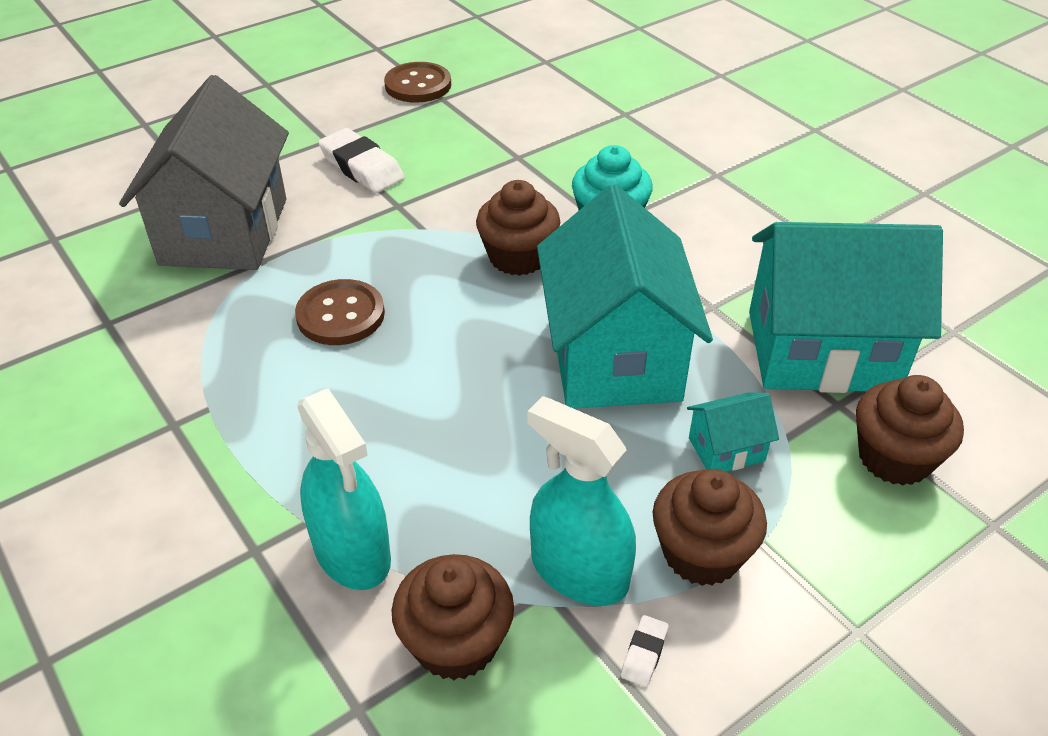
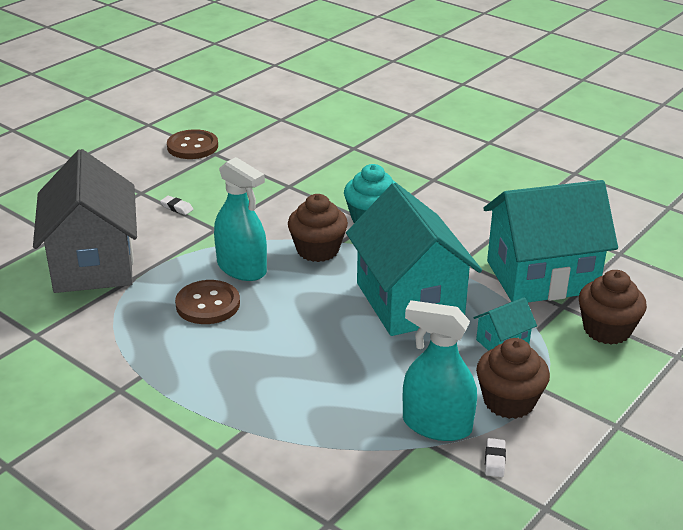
camera: 15 degrees left, 10 degrees down
turquoise spray bottle [297,388,391,590] -> turquoise spray bottle moved to [214,157,267,281]
white eraser [318,128,405,193] -> white eraser [160,196,193,215], size x0.46
brown cupcake [392,554,514,680] -> none

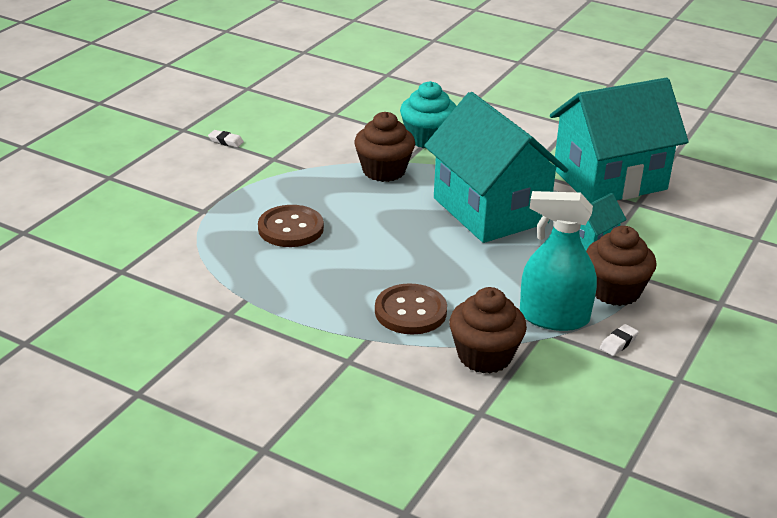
camera: 10 degrees left, 0 degrees up
grey house [33,149,137,293] -> none
brown button [167,129,218,159] -> brown button moved to [375,283,447,335]
turquoise spray bottle [214,157,267,281] -> none
white eraser [485,438,506,477] -> white eraser turned 45 degrees clockwise [600,324,639,356]
brown cupcake [579,270,647,344] -> brown cupcake moved to [449,287,527,373]

